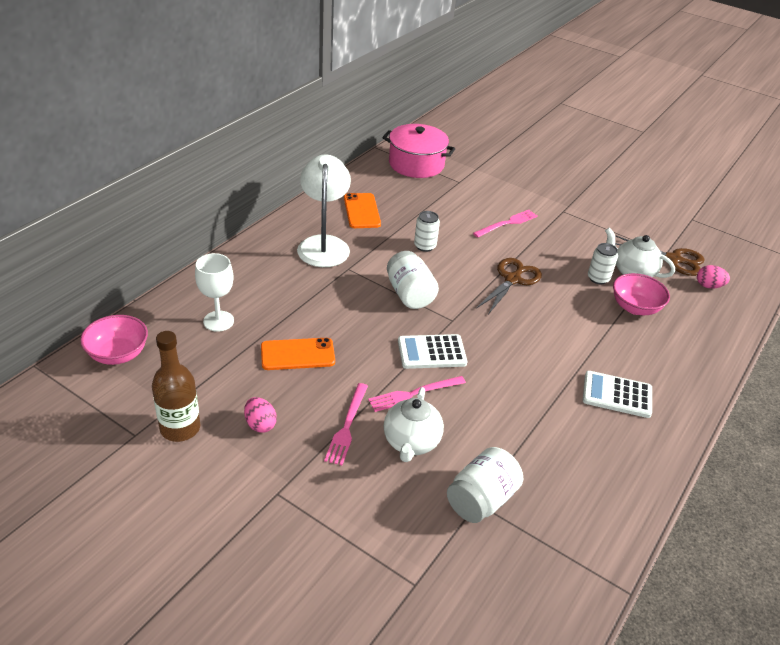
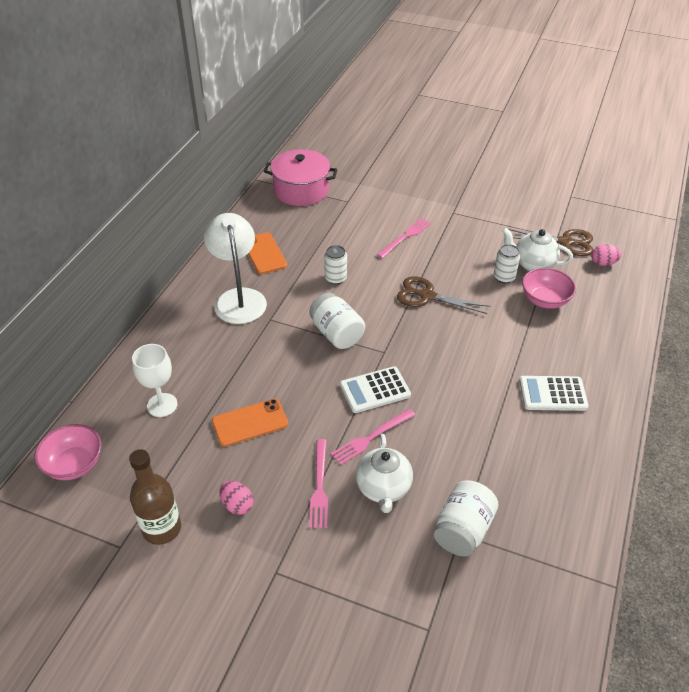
camera: 10 degrees left, 5 degrees up
brown scissors [477,258,542,315] -> brown scissors turned 90 degrees counterclockwise [397,276,490,314]

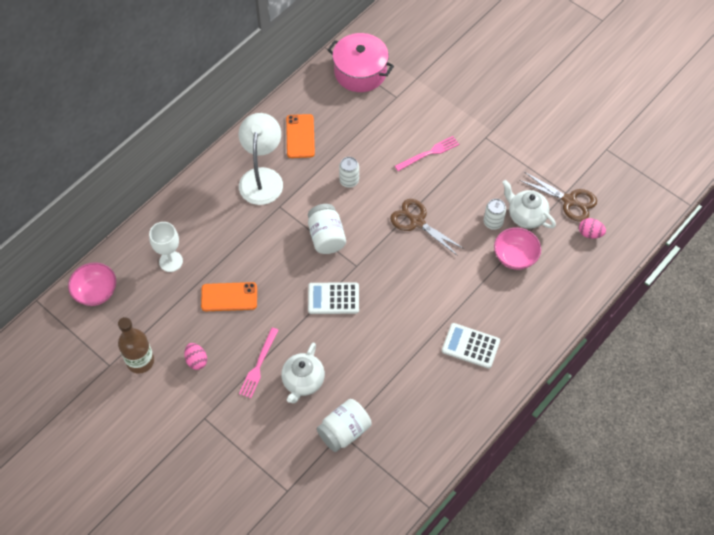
camera: 20 degrees right, 15 degrees up
pink fork [331,409,415,465] -> none

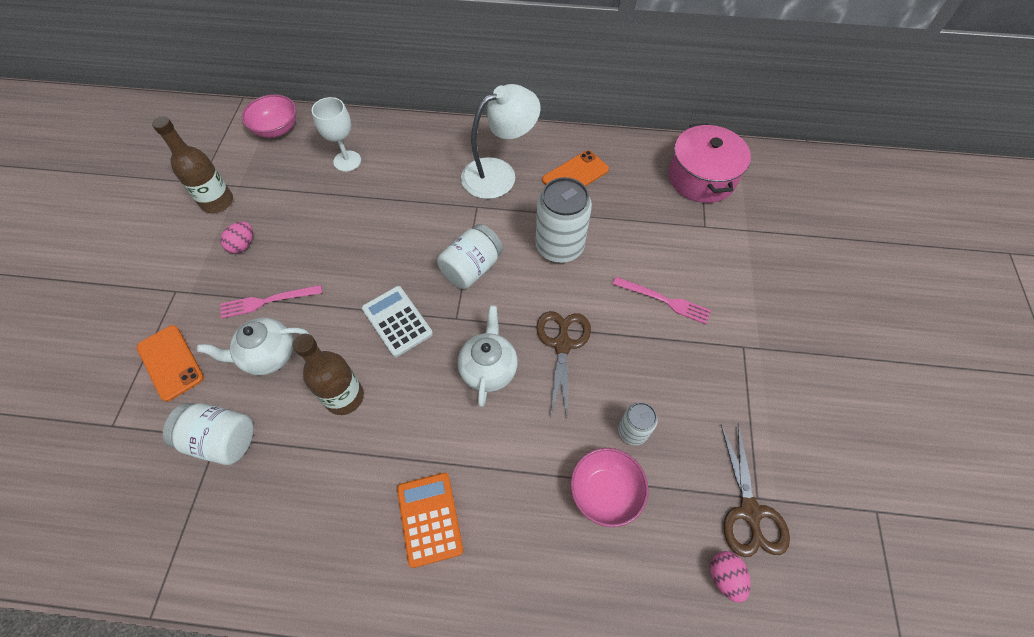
camera: 55 degrees right, 0 degrees up
orange phone [201,282,257,311] -> orange phone moved to [137,325,204,401]
white can [339,157,359,188] -> white can [535,177,592,263], size x1.89
white calculator [442,323,500,369] -> orange calculator [397,473,463,568]
white teapot [502,180,556,229] -> white teapot moved to [458,305,518,407]
none -> brown bottle [292,334,364,415]

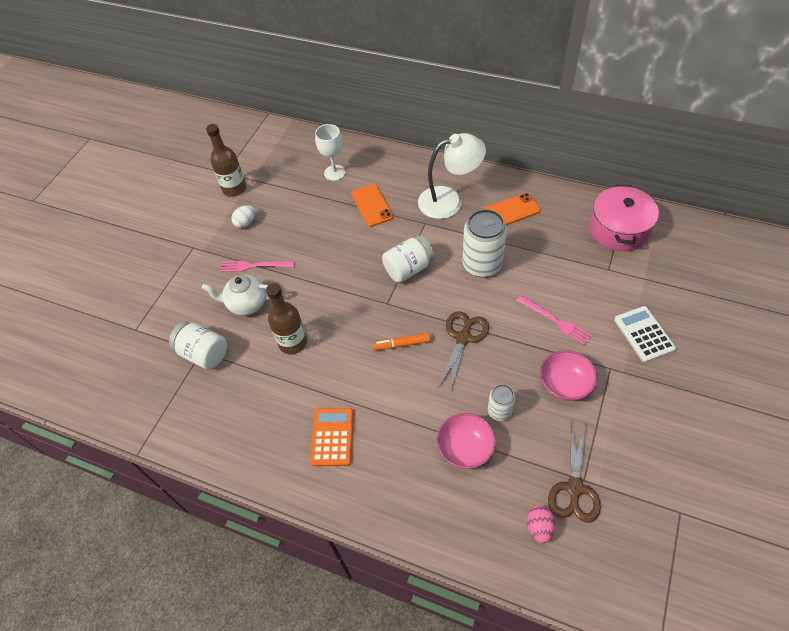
camera: 20 degrees right, 5 degrees down
orange phone [137,325,204,401] -> orange phone moved to [351,184,393,227]
pink egg [220,221,253,254] -> white egg [231,205,255,228]
pink bowl [242,94,296,138] -> pink bowl moved to [540,350,597,401]
white calculator [362,286,433,357] -> white calculator moved to [614,306,676,362]
white teapot [458,305,518,407] -> orange marker [373,333,430,350]

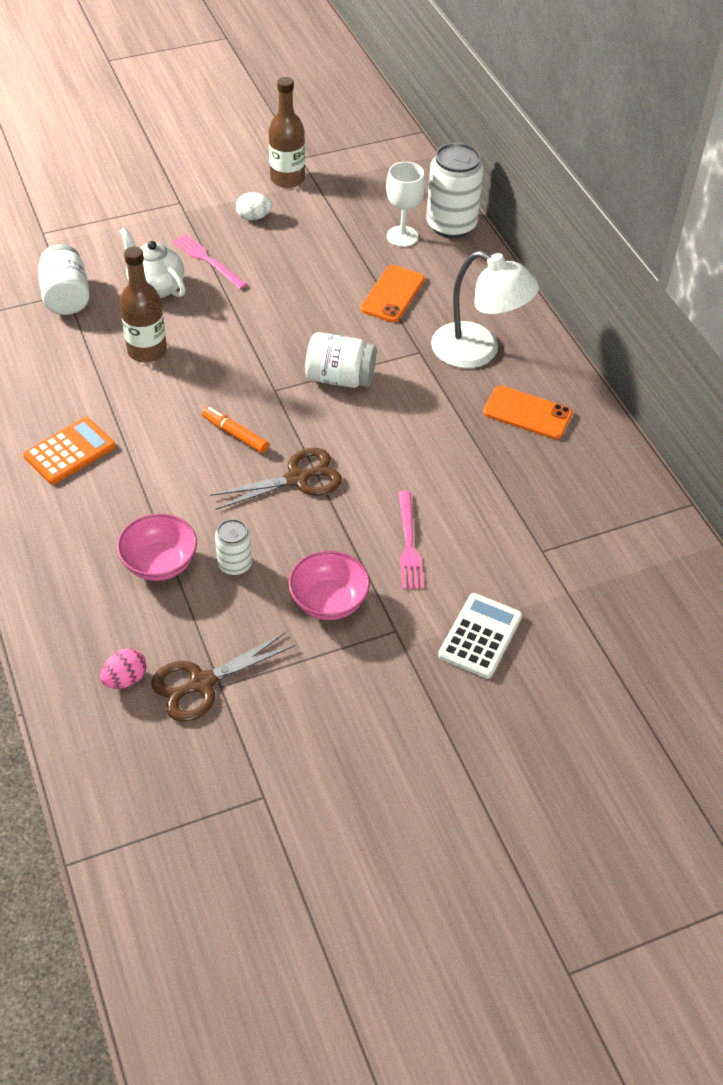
camera: 40 degrees right, 5 degrees down
white can [462,209,507,278] -> white can moved to [426,143,484,238]
pink pot [590,185,659,252] -> none

